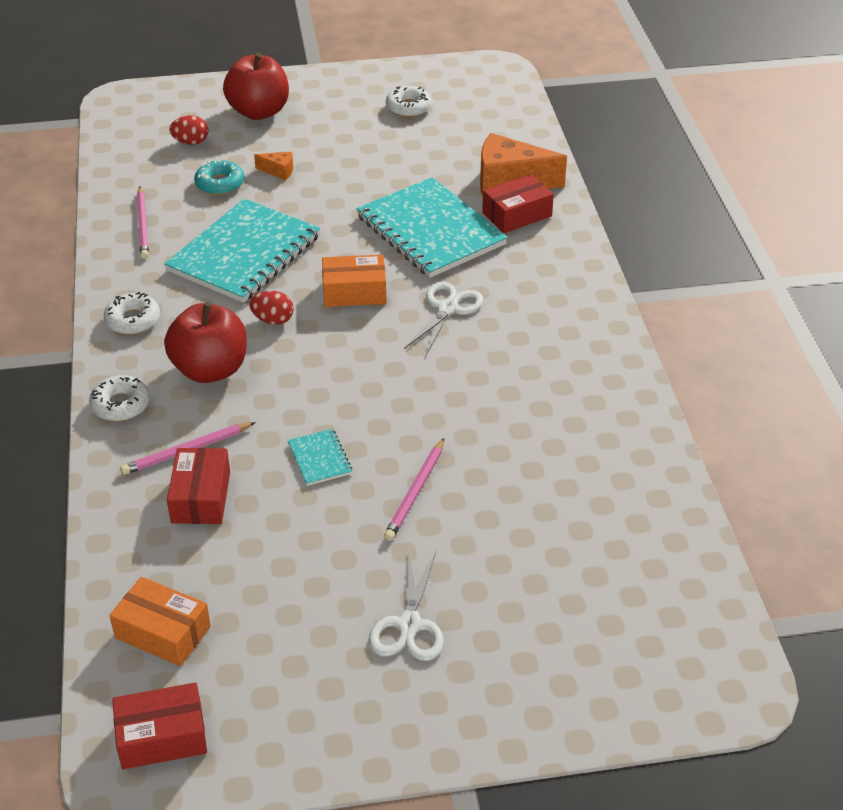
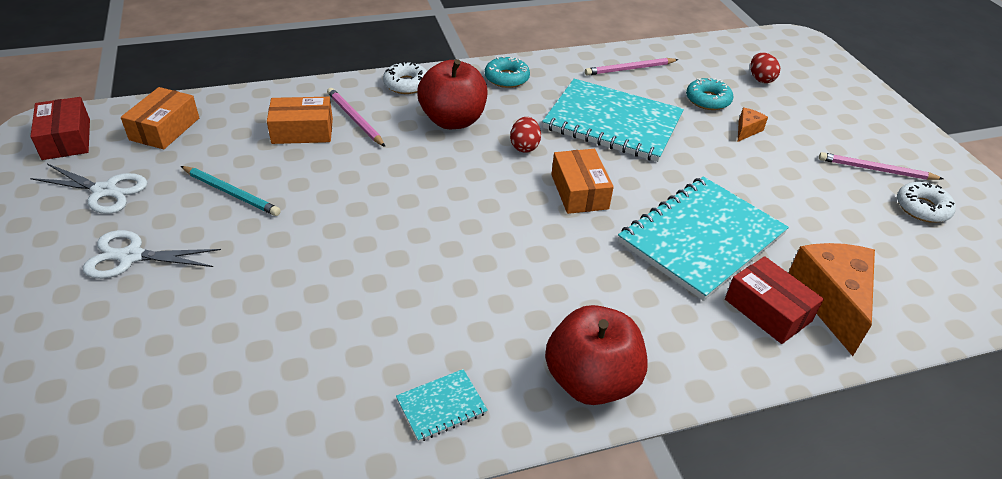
camera: 80 degrees right, 0 degrees up
white donut [104,292,160,335] -> turquoise donut [485,56,530,88]
red box [167,448,230,524] -> orange box [267,97,333,144]
red apple [223,53,289,120] -> red apple moved to [545,305,647,405]
orange cheese [254,152,293,181] -> orange cheese turned 150 degrees counterclockwise [738,108,768,142]
turquoise notebook [288,429,352,486] -> turquoise notebook moved to [396,369,488,442]
pink pencil [384,438,444,541] -> pink pencil moved to [819,152,943,180]
white scissors [404,282,484,355] -> white scissors moved to [30,164,148,214]
none -> turquoise pencil [181,166,281,216]

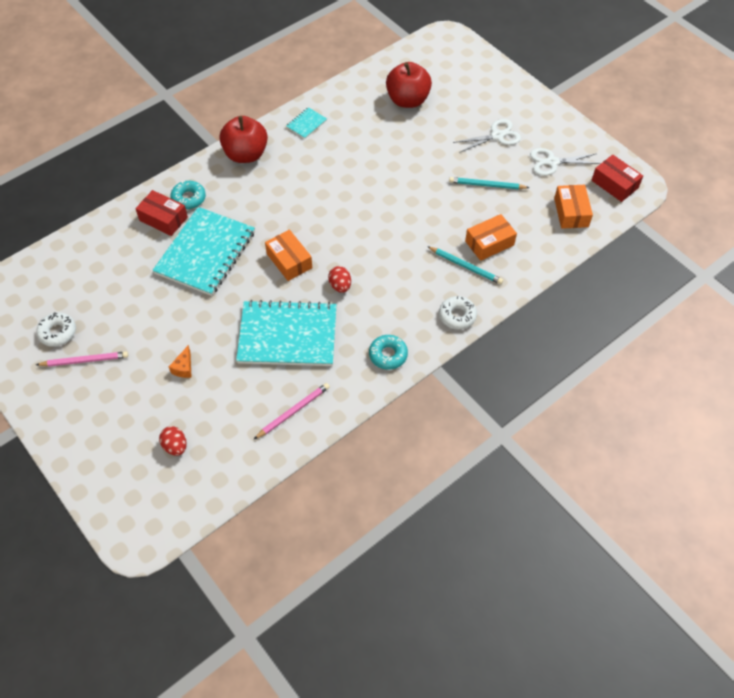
camera: 160 degrees right, 15 degrees up
pink pencil [327,88,385,147] -> turquoise pencil [427,246,503,284]
red apple [417,59,487,129] -> red apple moved to [386,62,432,108]
turquoise donut [686,78,733,110] -> turquoise donut moved to [170,181,206,209]
orange cheese [788,243,875,356] -> none

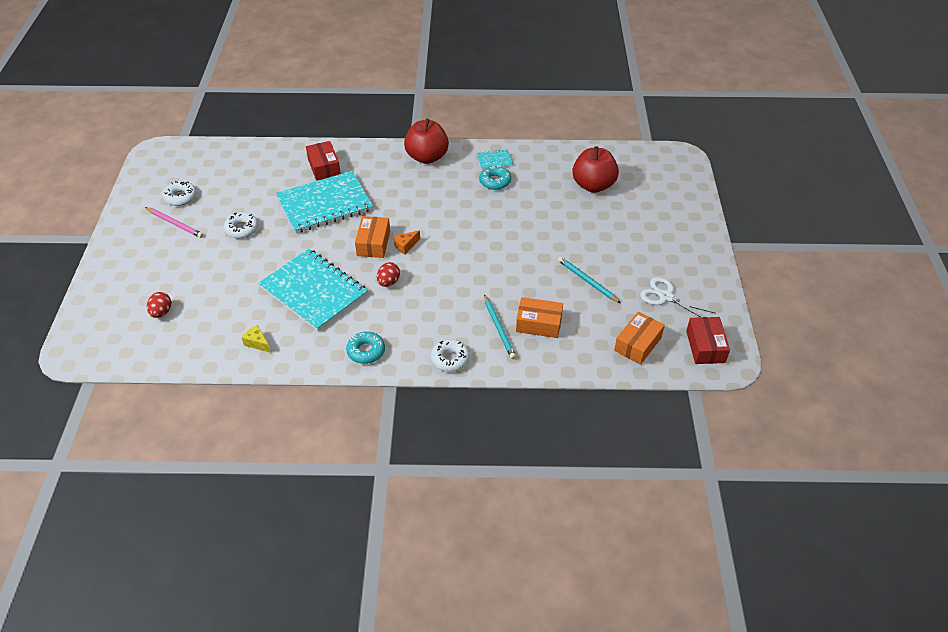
camera: 40 degrees right, 10 degrees down
orange cheese [169,345,192,378] -> orange cheese moved to [394,231,420,255]
turquoise donut [170,181,206,209] -> turquoise donut moved to [479,165,511,190]
pink pencil [254,383,330,439] -> yellow cheese [242,325,271,353]
white scissors [453,119,521,153] -> none
none -> white donut [224,212,258,238]

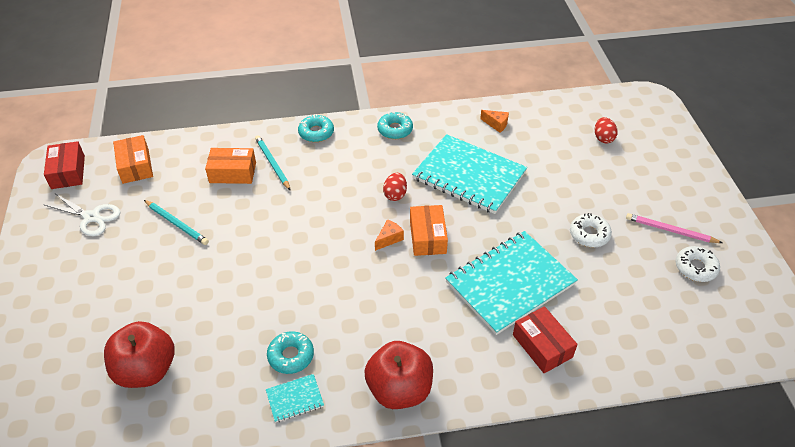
camera: 170 degrees right, 0 degrees up
yellow cheese [242,325,271,353] -> orange cheese [480,110,509,133]
white donut [431,339,470,372] -> turquoise donut [298,114,334,142]
orange box [614,312,665,365] -> orange box turned 45 degrees counterclockwise [113,135,153,184]

